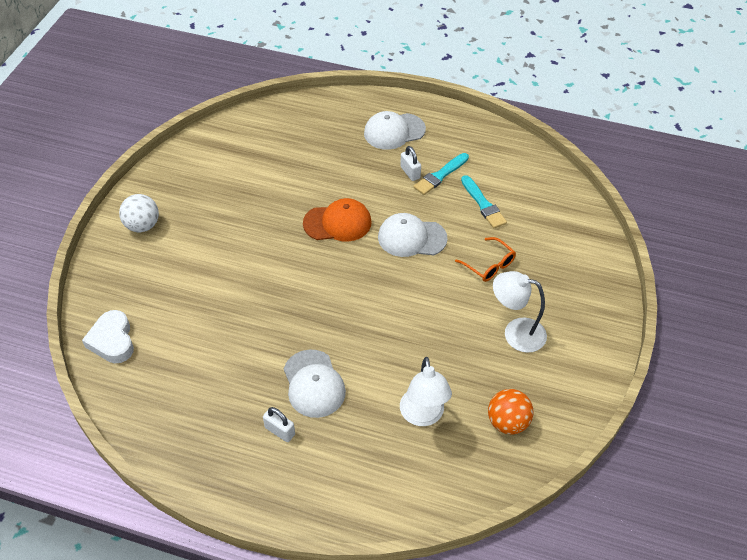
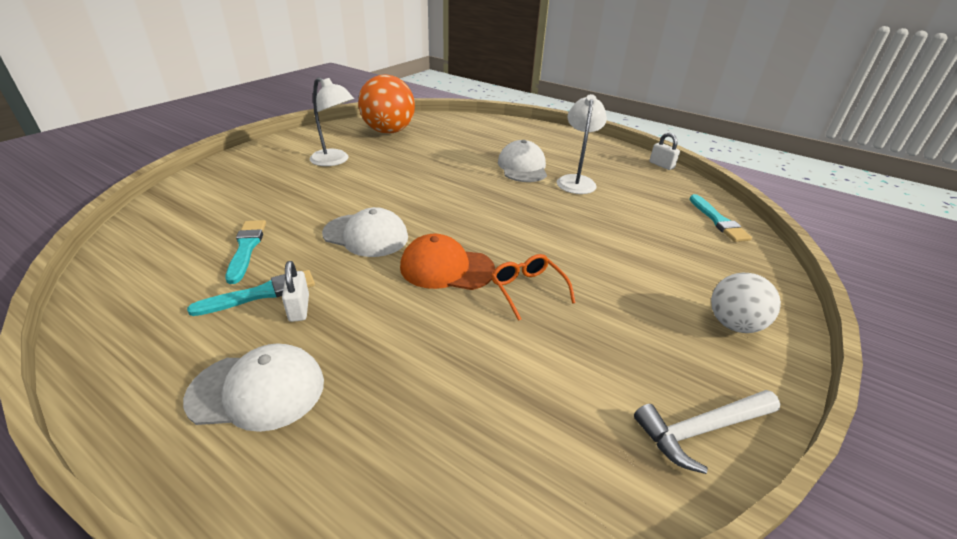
camera: 165 degrees left, 15 degrees down
white heart [82,310,134,363] -> turquoise brush [690,194,752,242]
white padlock [263,407,295,442] -> white padlock moved to [650,132,680,170]
white lamp [400,357,452,426] -> white lamp moved to [557,94,607,194]
orange glasses [455,237,516,282] -> orange glasses moved to [491,254,575,321]
orange ball [488,389,534,434] -> orange ball [358,74,415,134], size x1.65
none -> white hammer [634,390,780,474]

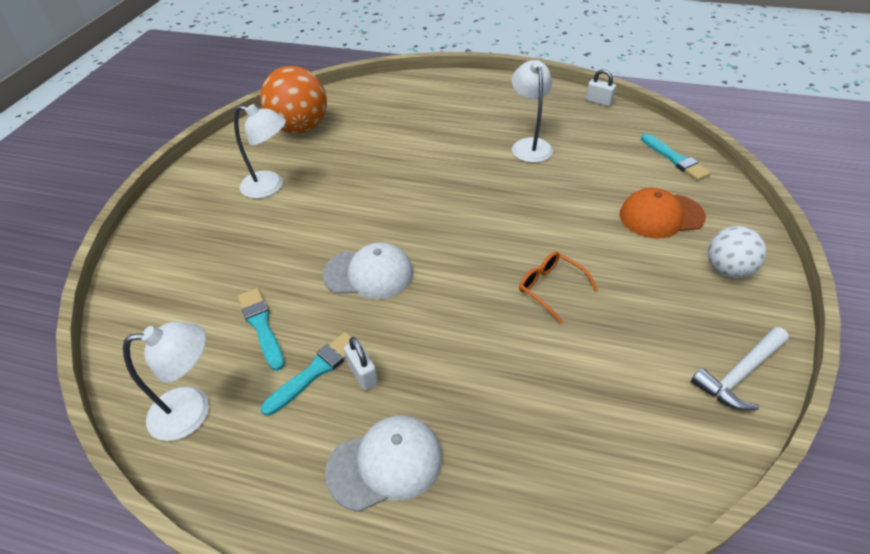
camera: 15 degrees left, 10 degrees up
orange cap [400,233,495,290] -> orange cap moved to [620,188,706,239]
white cap [498,140,547,182] -> none
none -> white lamp [123,322,209,441]

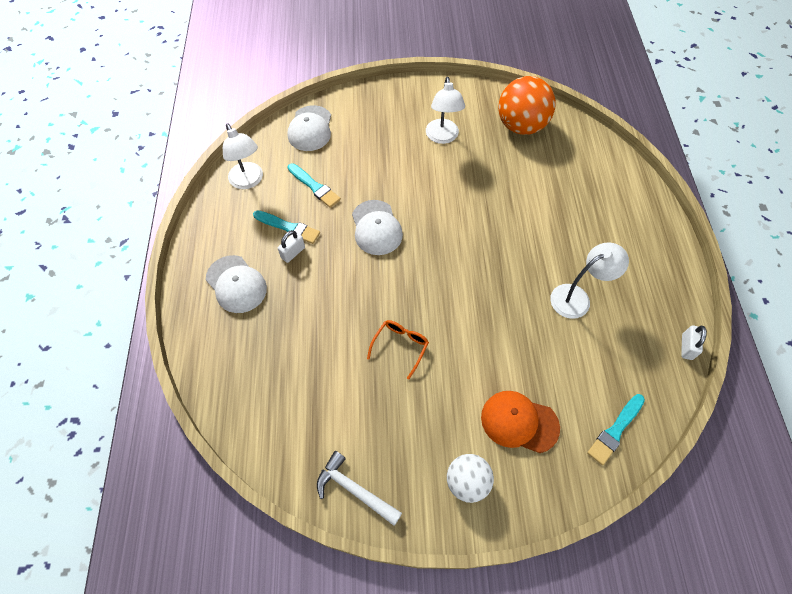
camera: 70 degrees right, 15 degrees up
turquoise brush [238,288,285,371] -> turquoise brush turned 90 degrees clockwise [287,163,341,208]
orange cap [620,188,706,239] -> orange cap turned 45 degrees counterclockwise [481,391,560,453]
none -> white cap [287,105,331,151]

